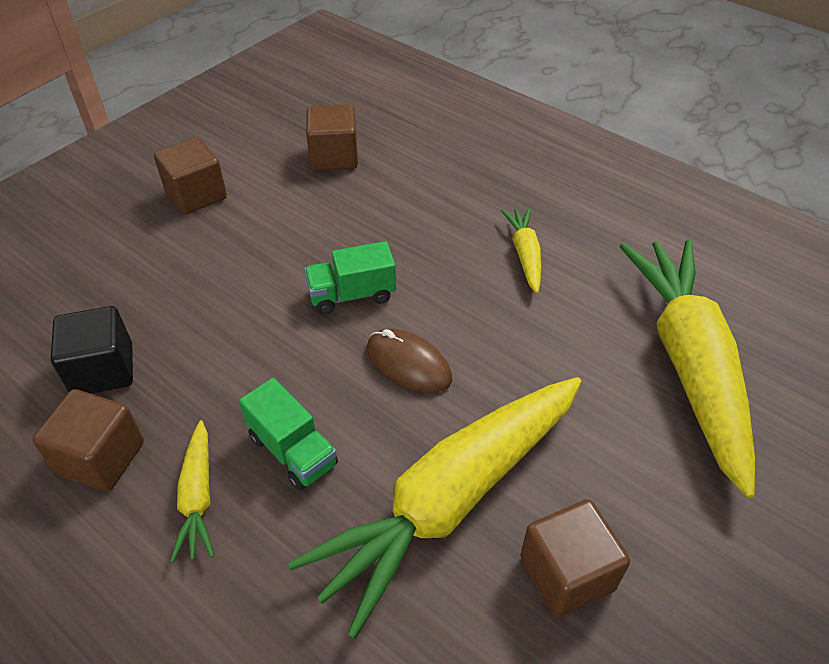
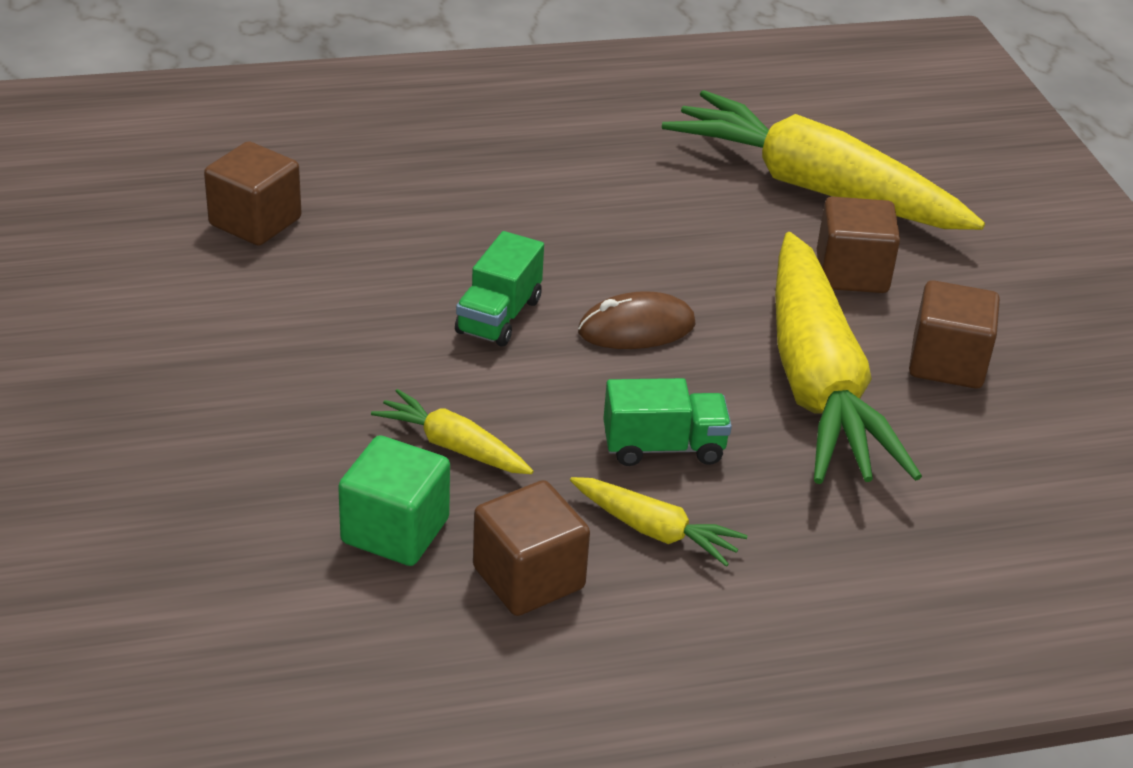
camera: 55 degrees left, 10 degrees down
black cube [51,306,133,394] -> green cube [338,435,450,566]
brown cube [154,137,227,214] -> brown cube moved to [817,197,900,293]
yellow carrot [501,208,542,293] -> yellow carrot moved to [371,389,533,474]

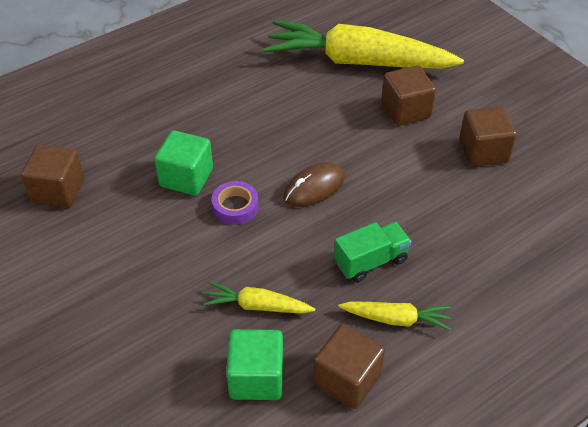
camera: 20 degrees left, 10 degrees up
green truck [455,231,544,347] -> purple tape [212,181,259,225]
yellow carrot [775,232,922,484] -> none
none -> green cube [154,130,213,196]

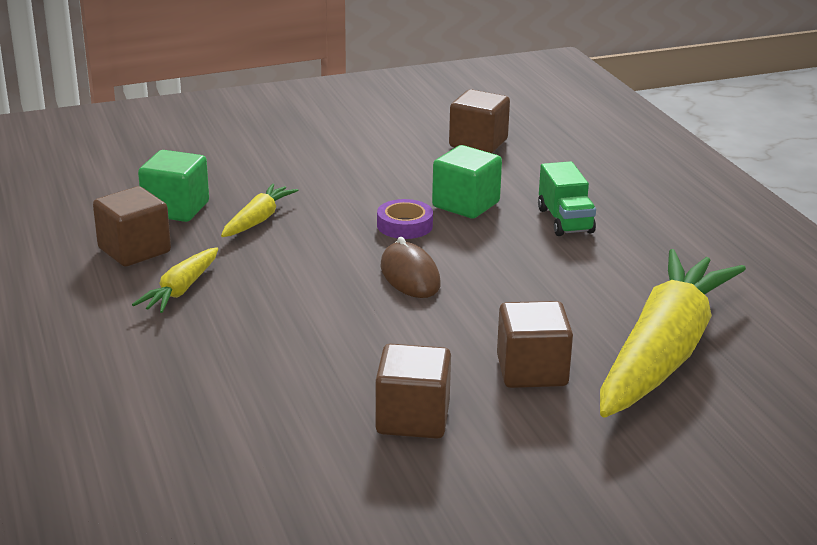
camera: 105 degrees right, 20 degrees down
green truck [334,222,411,282] -> green truck moved to [538,161,596,236]

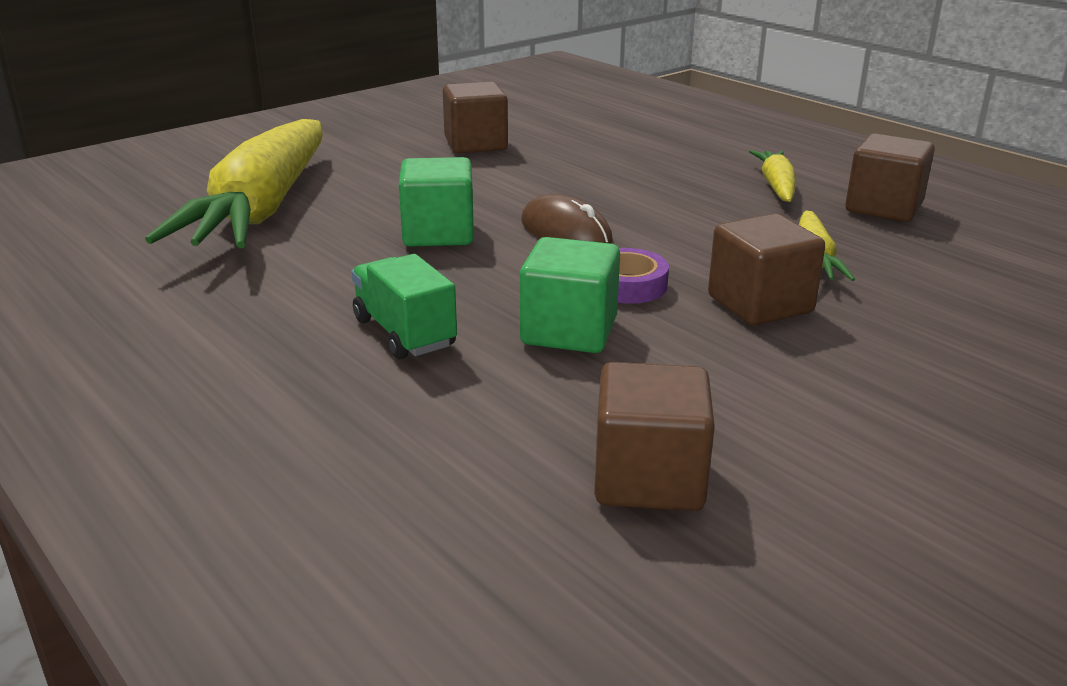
camera: 160 degrees right, 0 degrees up
green cube [138,150,209,222] -> green cube moved to [398,157,474,246]
brown cube [497,301,573,388] -> brown cube moved to [708,214,825,326]

